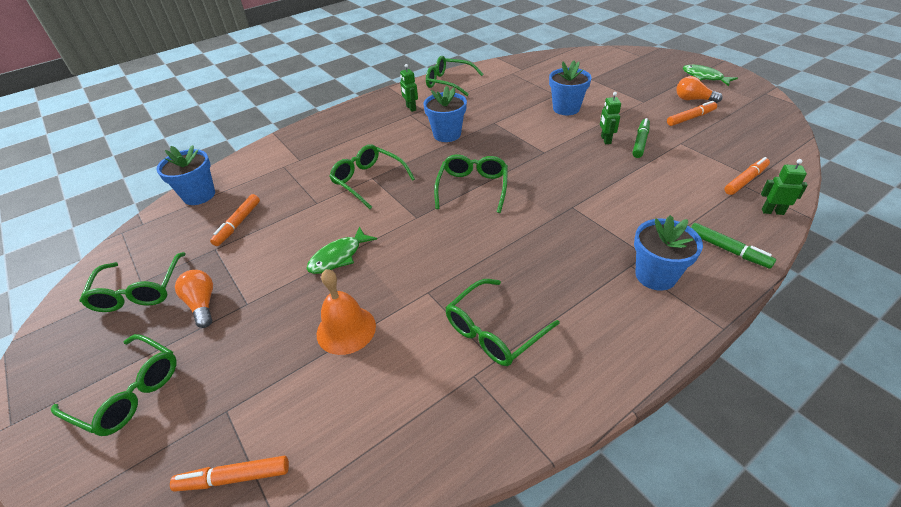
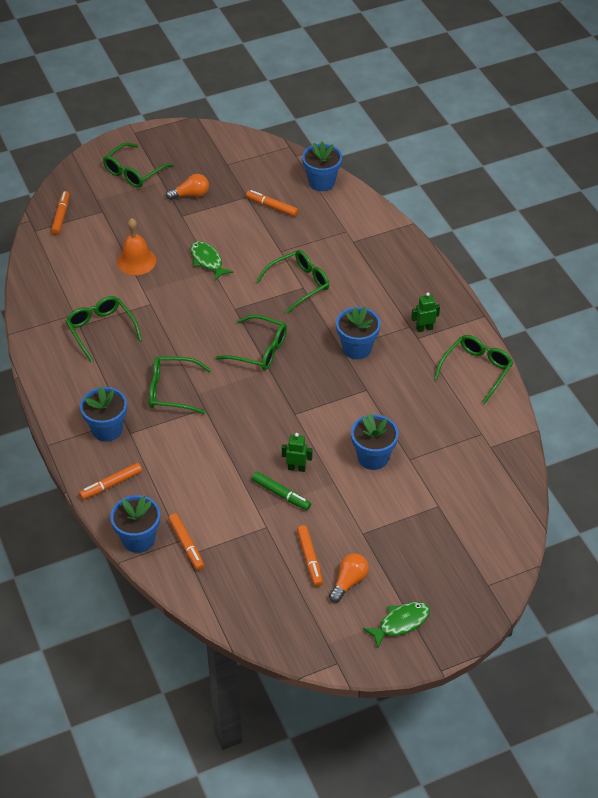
camera: 100 degrees right, 5 degrees up
green glasses [79,252,186,312] -> green glasses moved to [149,357,211,414]
green marker [691,223,776,269] -> orange marker [79,463,142,500]
green robot [761,159,808,215] -> blue flower pot [110,495,160,553]

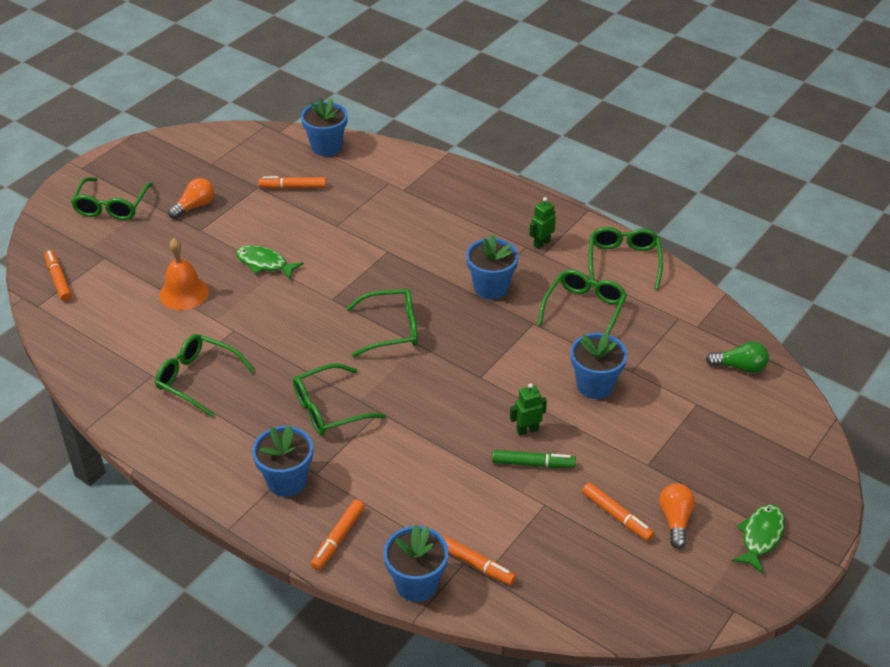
camera: 30 degrees left, 5 degrees down
green glasses [256,250,329,314] -> green glasses moved to [537,270,627,333]
none -> green light bulb [706,342,769,373]

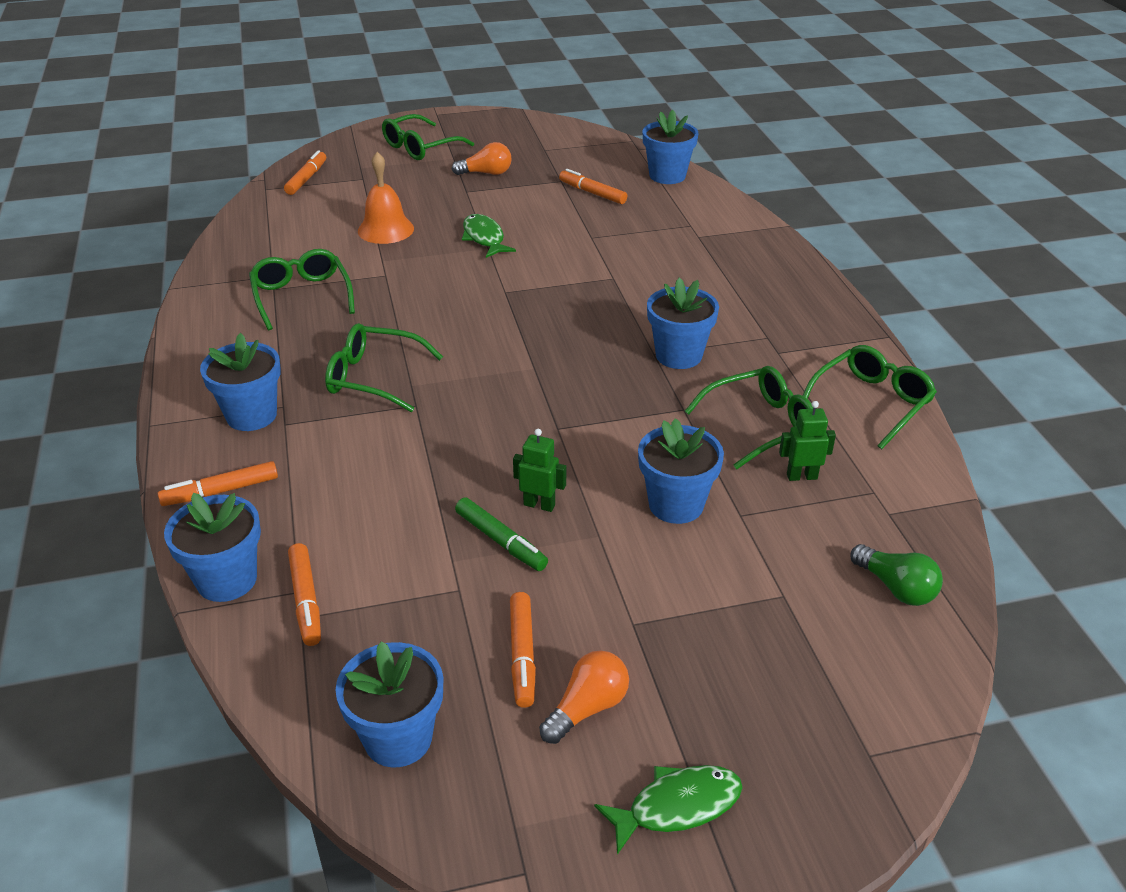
camera: 40 degrees right, 5 degrees down
green glasses [346,289,418,357] -> none
green robot [529,197,556,249] -> green robot moved to [779,401,836,481]
none -> blue flower pot [335,641,443,768]

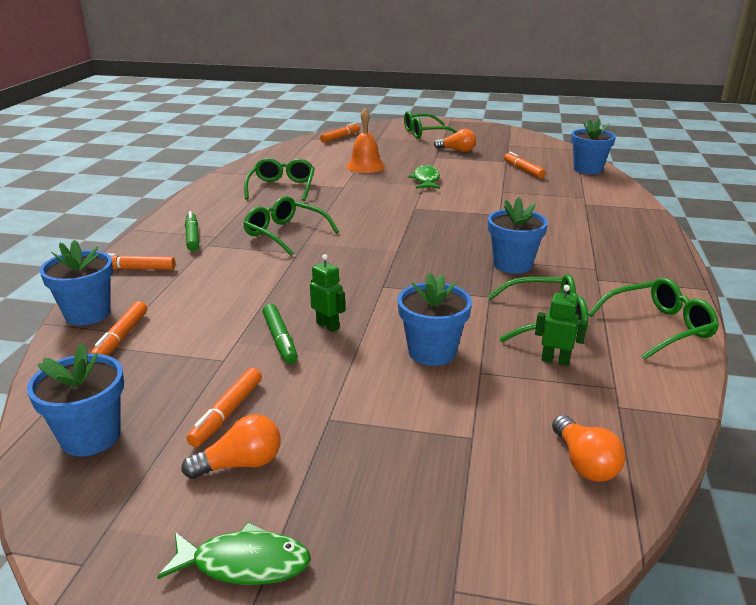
camera: 25 degrees right, 10 degrees down
blue flower pot [200,333,281,431] -> green marker [185,211,199,251]
green light bulb [850,544,943,606] -> orange light bulb [552,415,625,482]

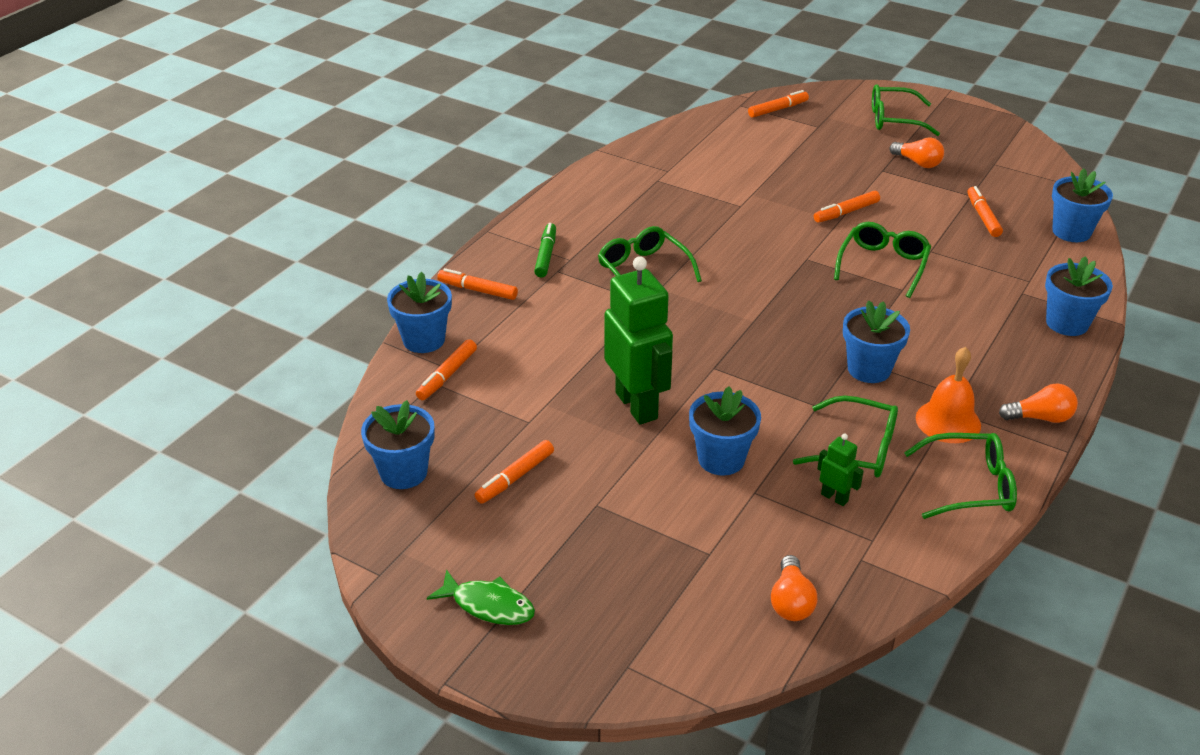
camera: 20 degrees right, 10 degrees up
orange light bulb [181,414,281,479] -> orange light bulb moved to [999,383,1078,423]
green glasses [244,158,315,201] -> green glasses moved to [834,222,931,298]
green marker [263,304,298,364] -> none
green robot [310,254,345,332] -> green robot [604,256,673,424], size x2.26
orange bell [346,108,385,173] -> orange bell moved to [916,347,981,443]
green fish [408,165,440,189] -> orange marker [814,191,880,223]
none -> blue flower pot [1045,256,1113,336]

